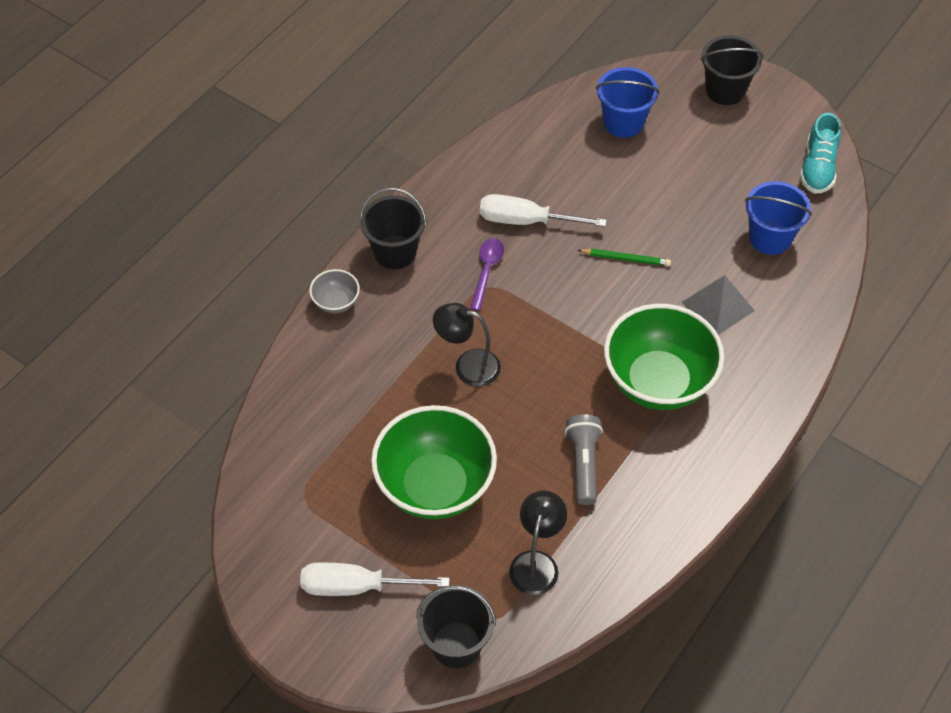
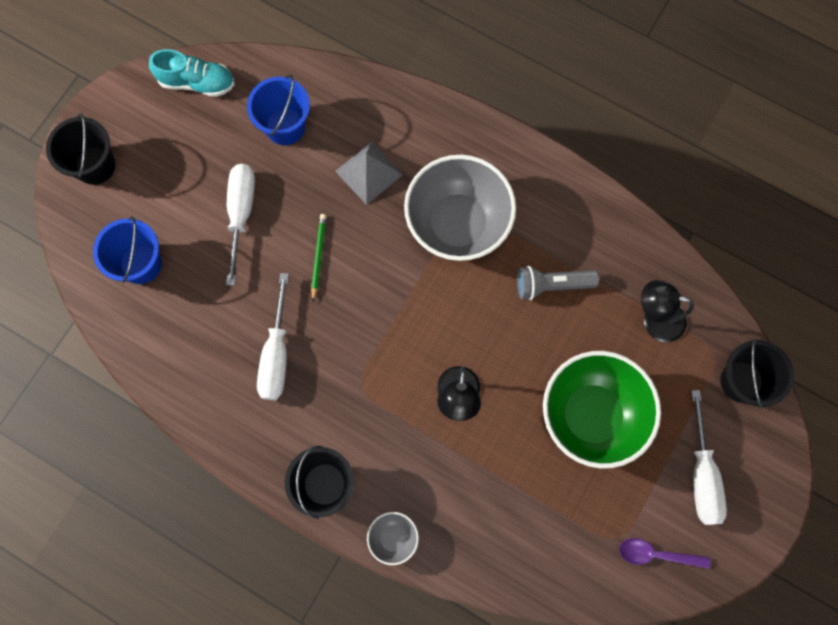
camera: 95 degrees left, 20 degrees up
purple spoon [470,238,504,311] -> purple spoon moved to [619,538,710,569]
green bowl [604,304,724,410] -> grey bowl [404,155,516,261]
none -> white screwdriver [226,164,255,286]

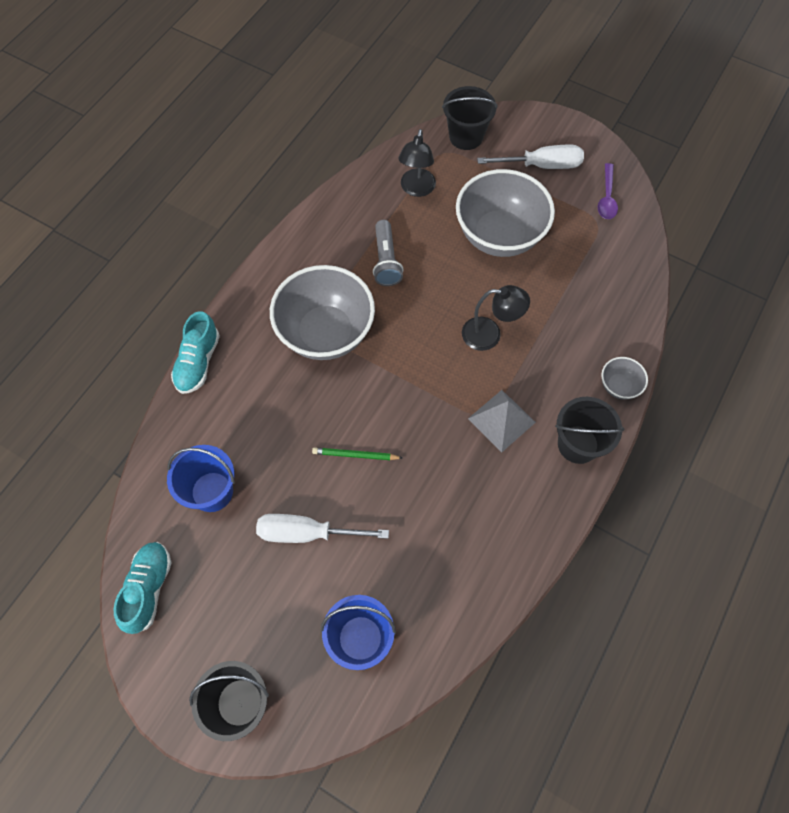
camera: 90 degrees left, 10 degrees down
white screwdriver [257,273,289,400] -> none
grey pyramid [335,142,403,205] -> grey pyramid moved to [468,390,536,452]
green bowl [543,351,661,469] -> grey bowl [456,169,555,257]
none -> turquoise shoe [171,311,220,394]

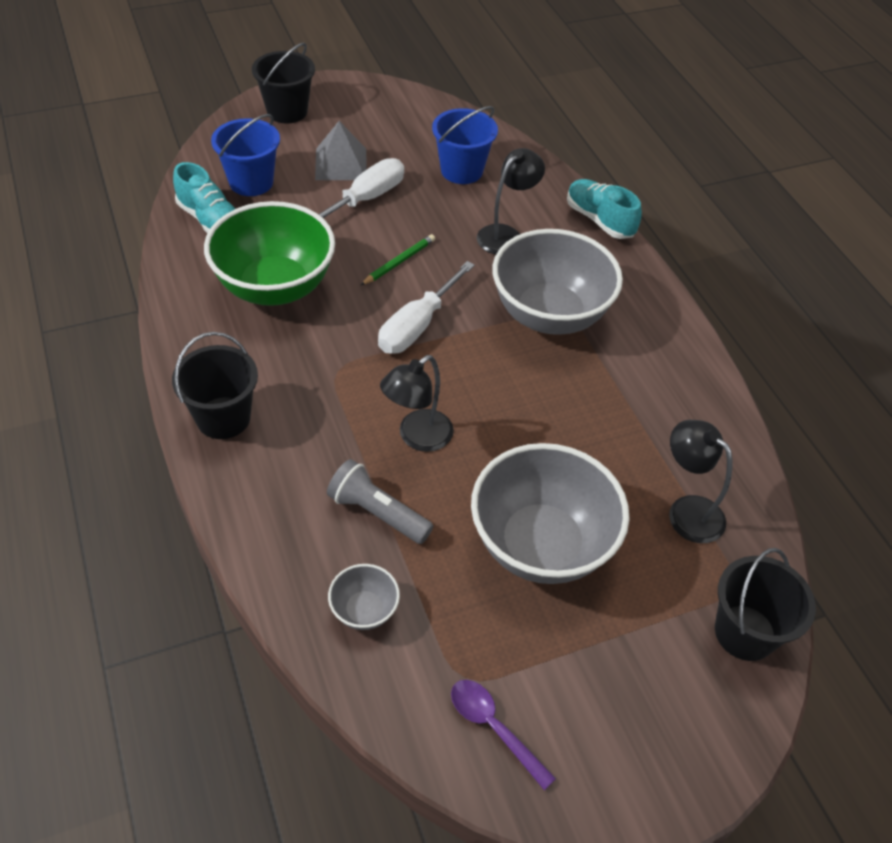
camera: 125 degrees right, 15 degrees down
turquoise shoe [114,542,172,634] -> turquoise shoe moved to [173,162,235,234]
grey flashlight [373,220,404,286] -> grey flashlight moved to [327,459,433,544]
grey pyramid [468,390,536,452] -> grey pyramid moved to [315,121,367,180]
white screwdriver [477,145,584,169] -> white screwdriver moved to [378,261,475,354]
grey bowl [601,357,648,400] -> grey bowl moved to [328,564,400,630]
none -> green bowl [204,201,335,306]
none -> black lamp [477,148,545,254]

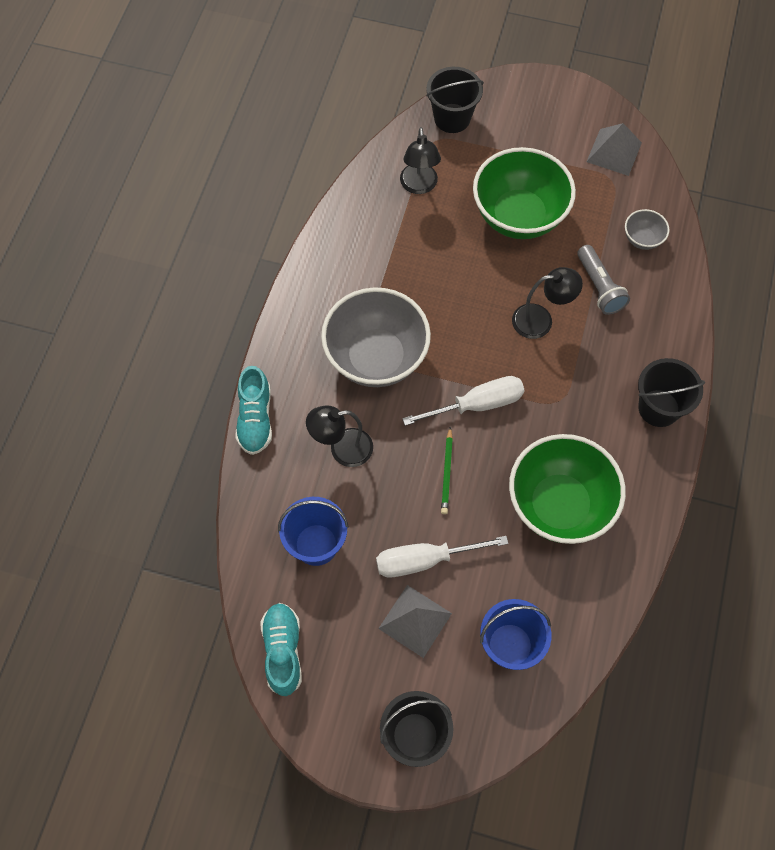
camera: 140 degrees left, 15 degrees up
turquoise shoe [173,162,235,234] -> turquoise shoe moved to [260,603,302,696]
green pencil [360,234,435,286] -> green pencil turned 75 degrees counterclockwise [441,427,453,514]
purple spoon [451,680,556,790] -> grey pyramid [587,123,642,176]
grey bowl [471,443,630,584] -> green bowl [473,147,576,239]

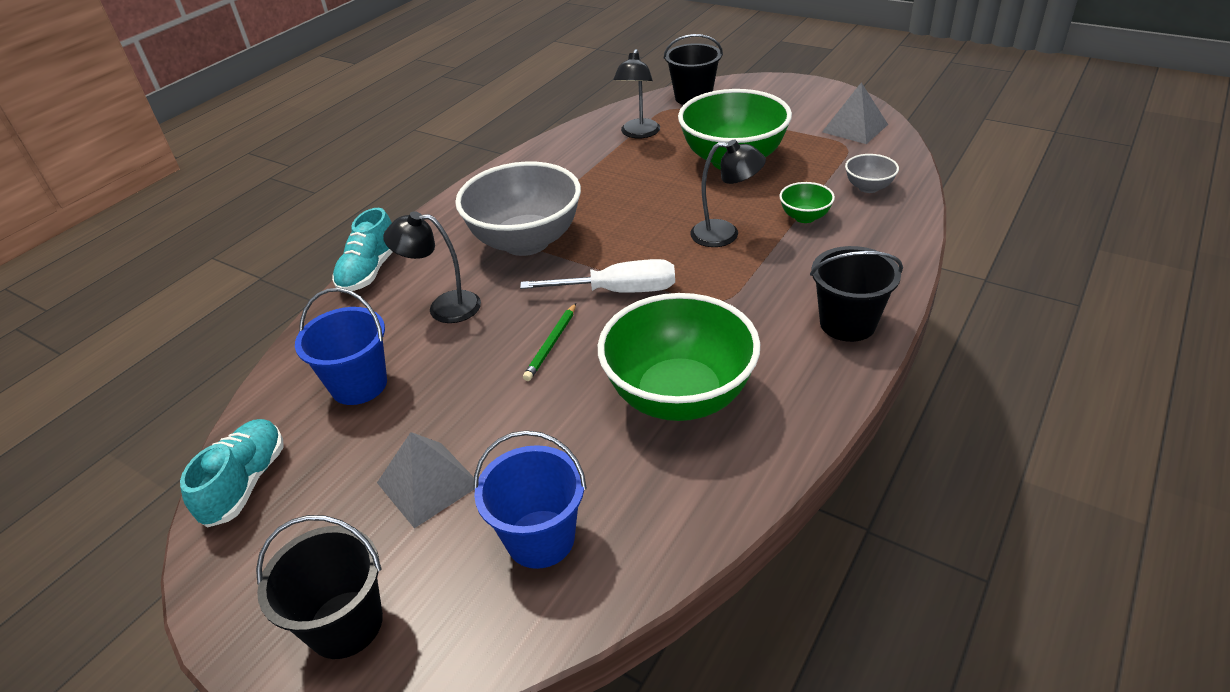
camera: 20 degrees right, 25 degrees down
white screwdriver [376,536,509,578] -> none
grey flashlight [577,245,630,315] -> green bowl [779,182,835,223]

